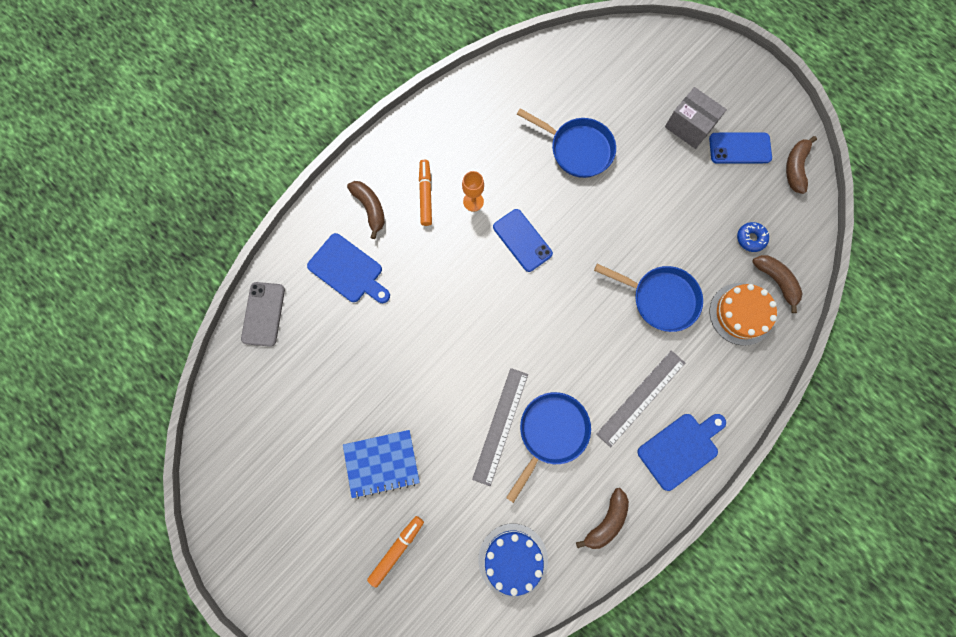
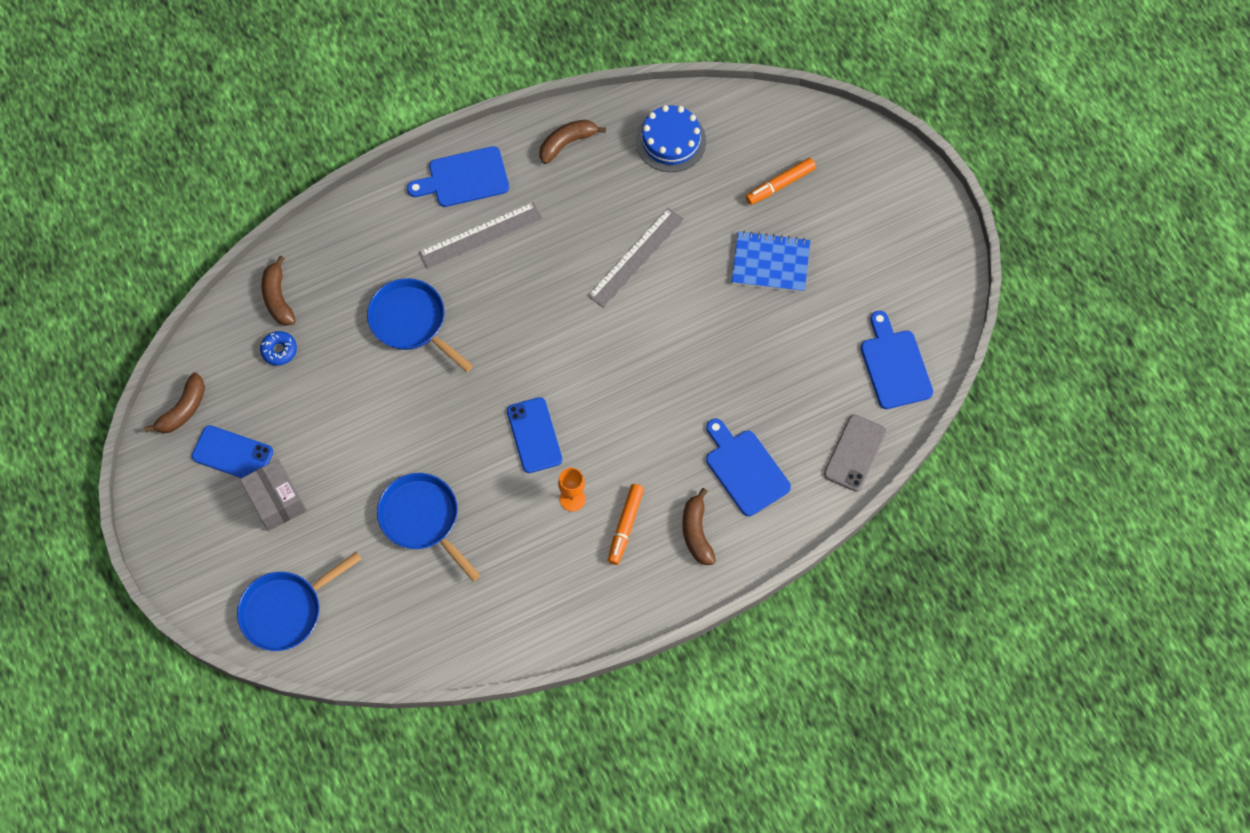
camera: 160 degrees left, 10 degrees down
blue pan [506,392,591,503] -> blue pan moved to [237,551,362,651]
orange cake [710,283,777,346] -> none
none -> blue cutting board [861,311,933,409]

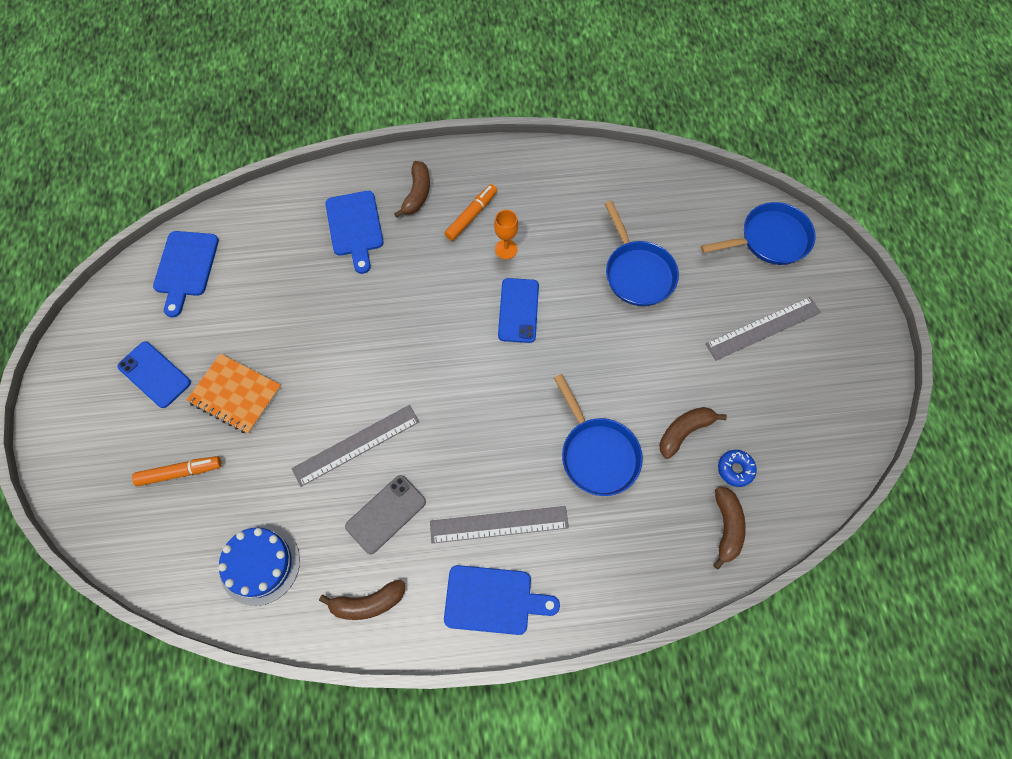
camera: 160 degrees left, 0 degrees up
brown banana [144,372,205,433] -> brown banana moved to [659,407,727,459]
blue phone [192,425,273,478] -> blue phone moved to [118,341,191,408]
grey box [240,459,306,531] -> grey ruler [705,297,821,361]
blue notebook [732,231,810,292] -> orange notebook [186,354,281,434]
grey phone [824,415,887,492] -> grey phone moved to [345,475,426,554]

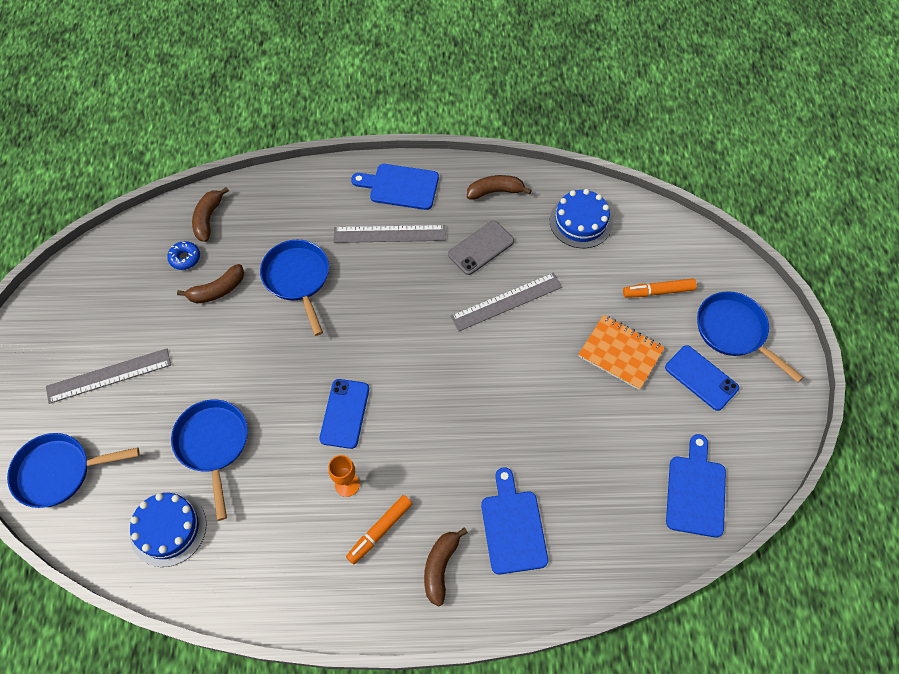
camera: 175 degrees left, 5 degrees down
none -> blue cake [130,492,207,567]
none -> blue pan [697,291,803,382]

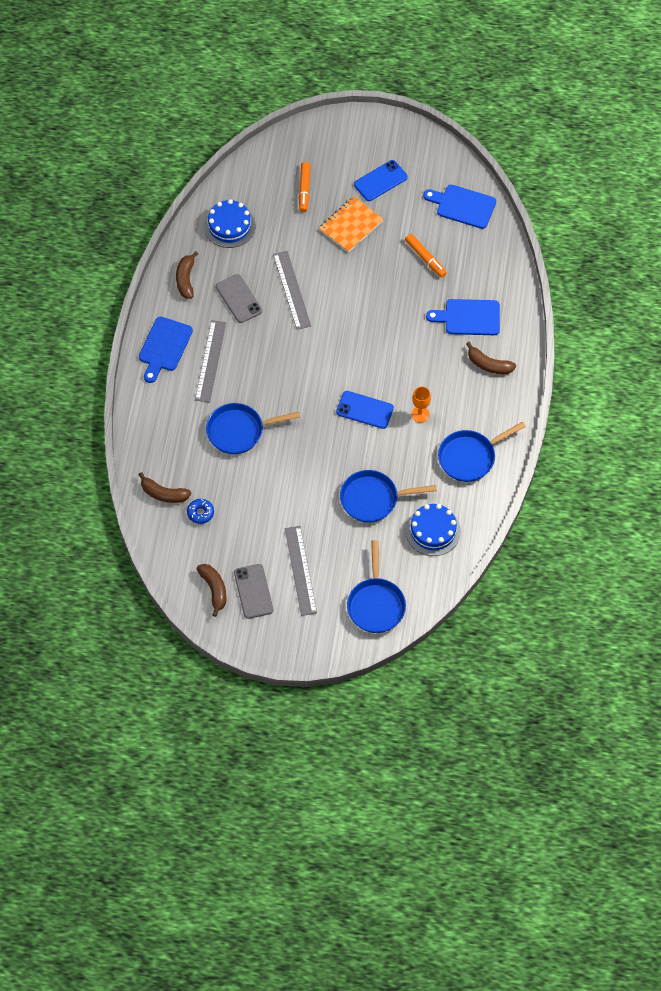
camera: 80 degrees left, 0 degrees up
brown banana [177,264,244,303] -> brown banana moved to [197,564,226,617]
orange marker [346,495,412,564] -> orange marker moved to [405,234,447,278]
blue pan [697,291,803,382] -> blue pan moved to [438,422,526,482]
none -> grey phone [234,564,273,619]

